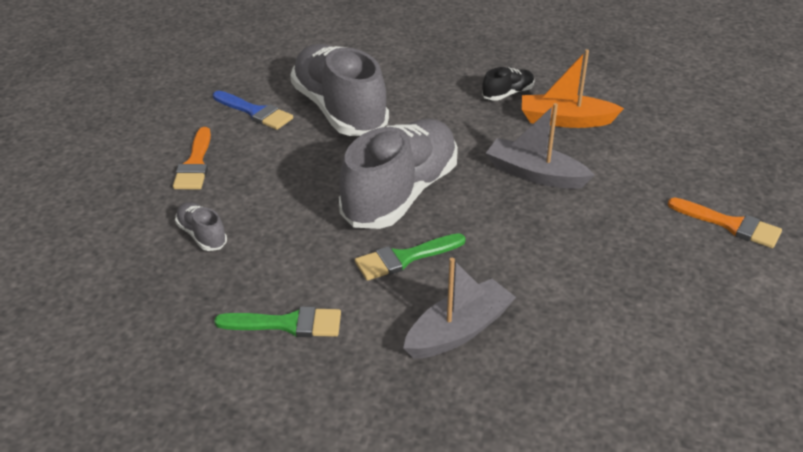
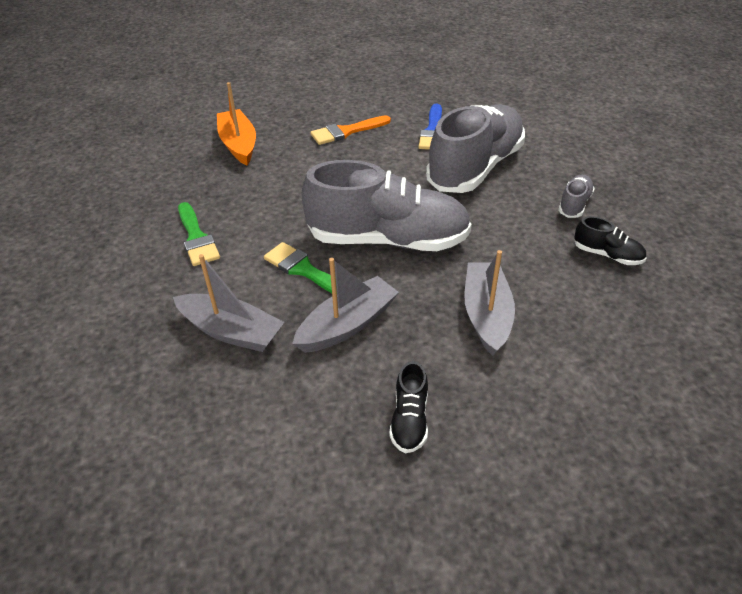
camera: 65 degrees right, 5 degrees up
grey shoe [175,202,227,251] -> grey shoe moved to [558,175,595,218]
orange boat [522,49,624,128] -> orange boat moved to [217,82,256,166]
orange brush [668,198,782,248] -> none
none -> grey boat [292,258,399,353]
none -> black shoe [389,361,428,453]

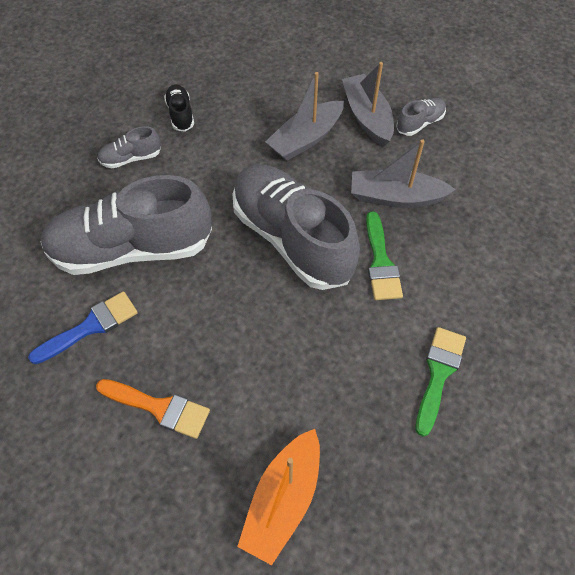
camera: 135 degrees left, 15 degrees up
grey boat [173,254,284,352] -> grey boat moved to [342,62,394,147]
black shoe [389,361,428,453] -> grey shoe [396,98,446,136]

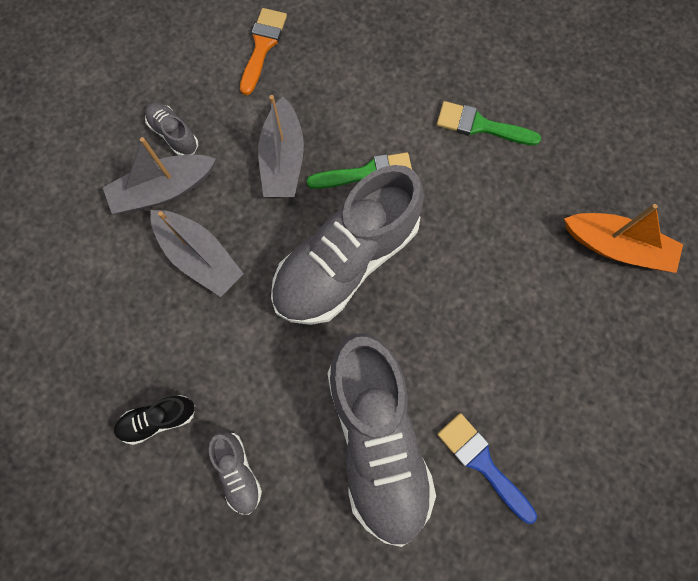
camera: 95 degrees left, 15 degrees up
orange brush [96,379,210,439] -> orange brush moved to [240,8,287,95]

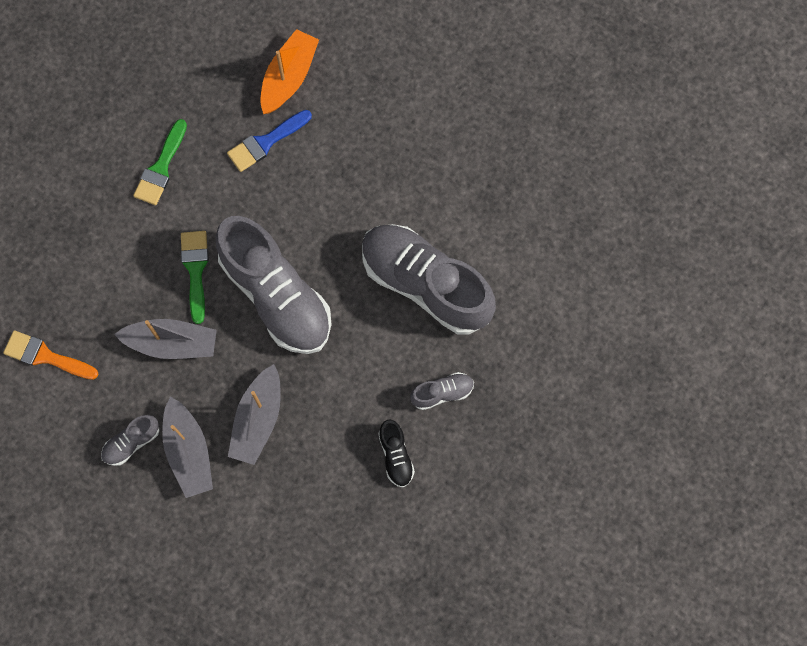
camera: 85 degrees left, 0 degrees up
grey boat [151,210,244,297] -> grey boat turned 150 degrees clockwise [228,364,281,465]
grey shoe [327,334,436,547] -> grey shoe turned 135 degrees counterclockwise [362,224,496,335]
blue brush [437,413,537,524] -> blue brush moved to [227,110,312,172]

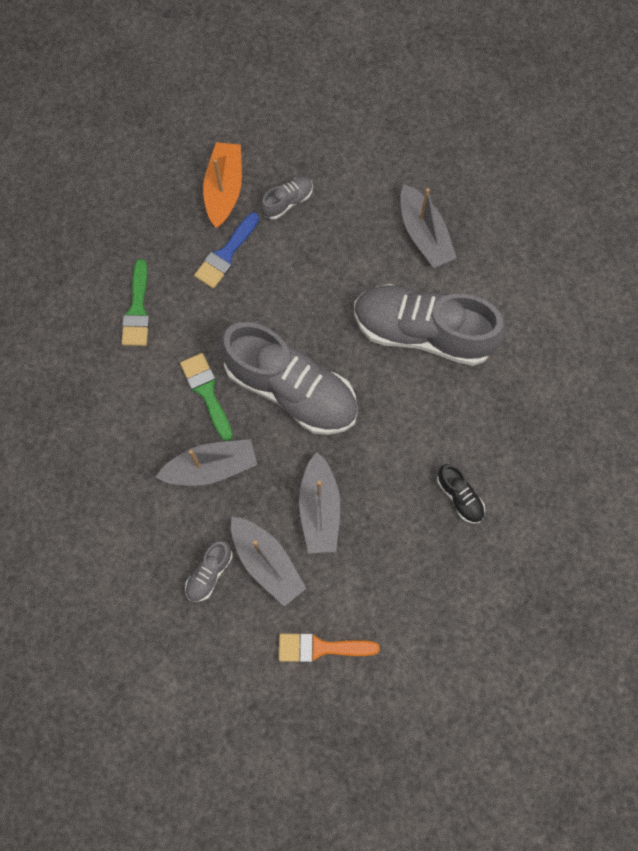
camera: 20 degrees left, 0 degrees up
orange brush [3,330,98,380] -> orange brush moved to [279,633,380,662]
grey shoe [410,372,474,410] -> grey shoe moved to [261,177,313,219]
none -> grey boat [400,184,457,268]

